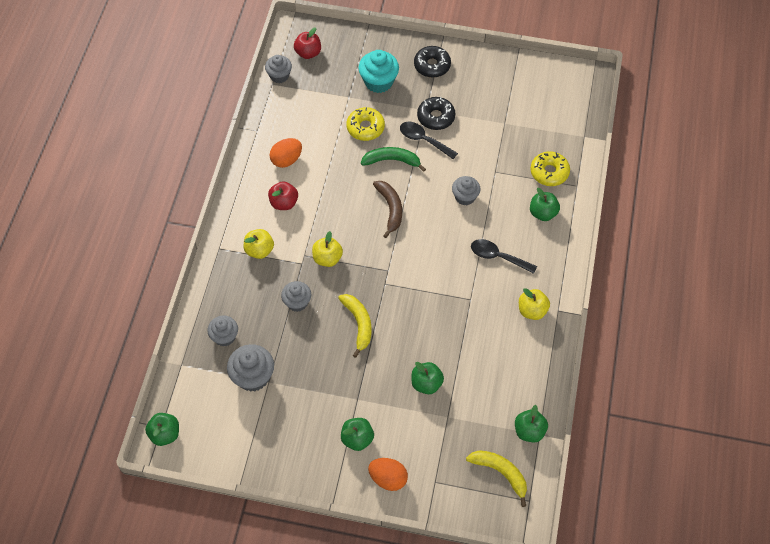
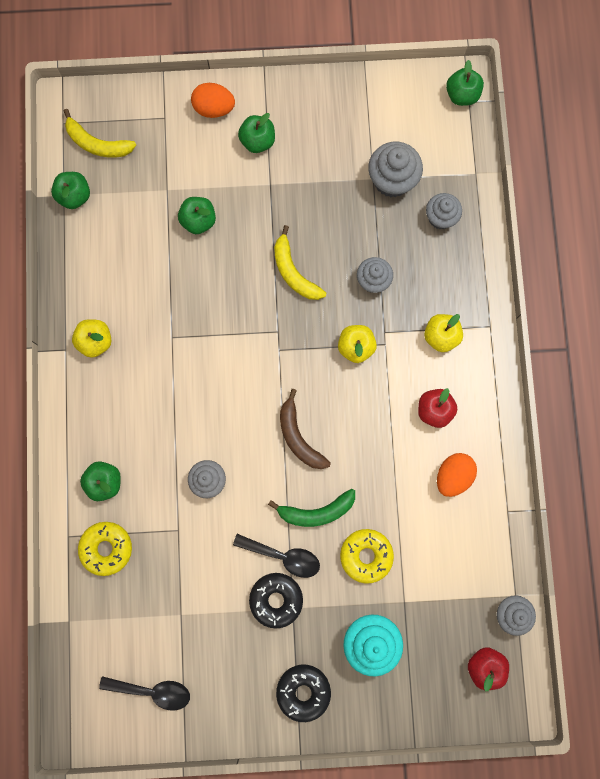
camera: 165 degrees right, 20 degrees up
black spoon [471,239,537,274] -> black spoon moved to [99,676,190,711]

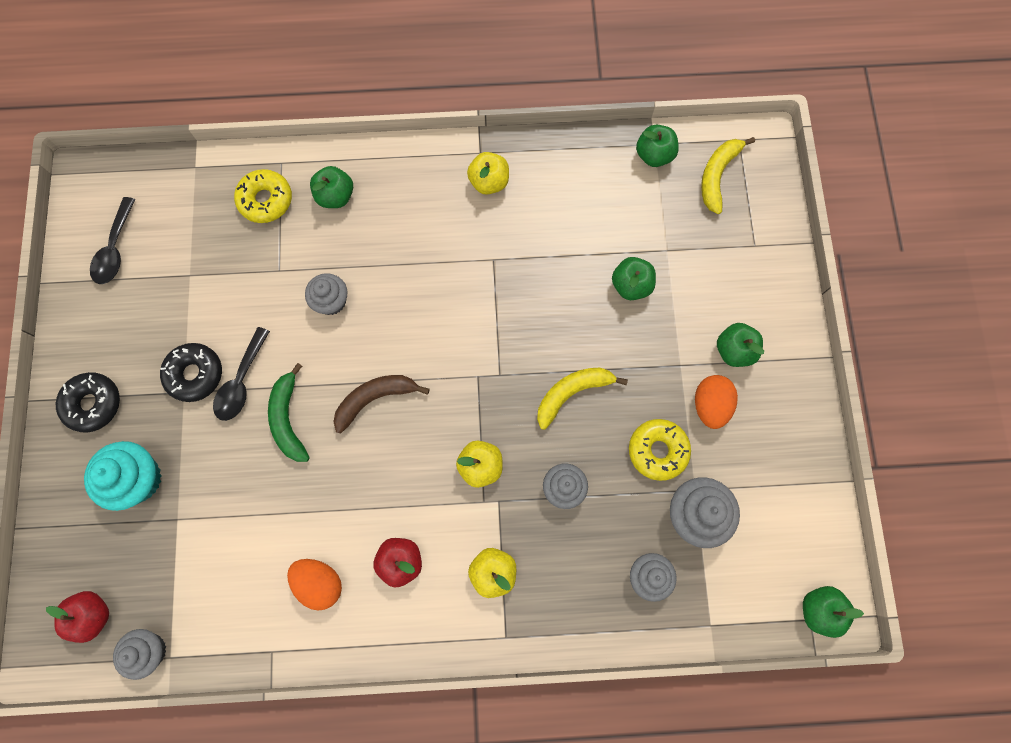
camera: 90 degrees right, 5 degrees down
orange egg [191,83,235,118] -> orange egg moved to [695,375,738,429]
yellow donut [340,529,394,584] -> yellow donut moved to [629,419,691,481]

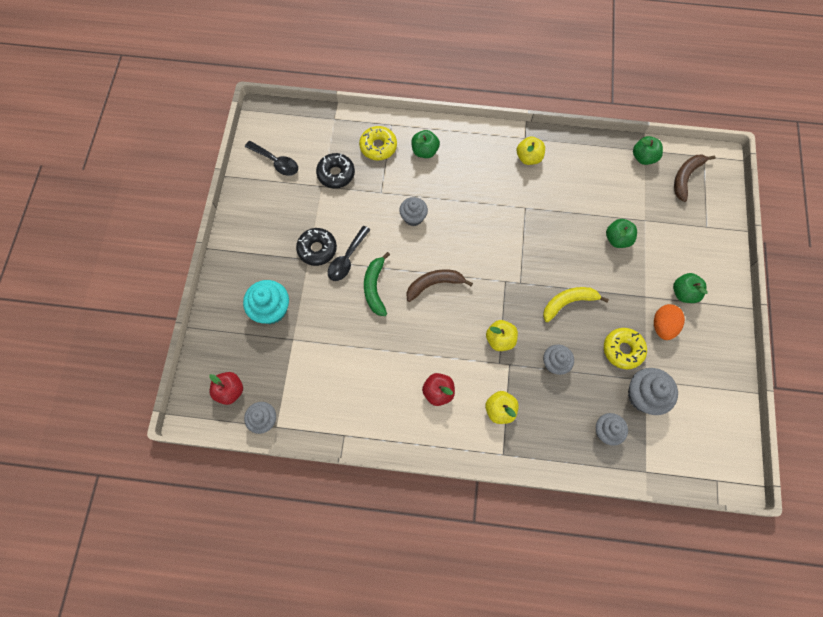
camera: 10 degrees right, 5 degrees down
black donut [56,372,120,433] -> black donut moved to [316,153,355,188]
black spoon [90,197,136,284] -> black spoon turned 75 degrees counterclockwise [245,141,298,176]
orange egg [287,559,342,611] -> none
yellow banana [701,137,755,214] -> brown banana [674,154,716,202]
green apple [803,586,864,638] -> none

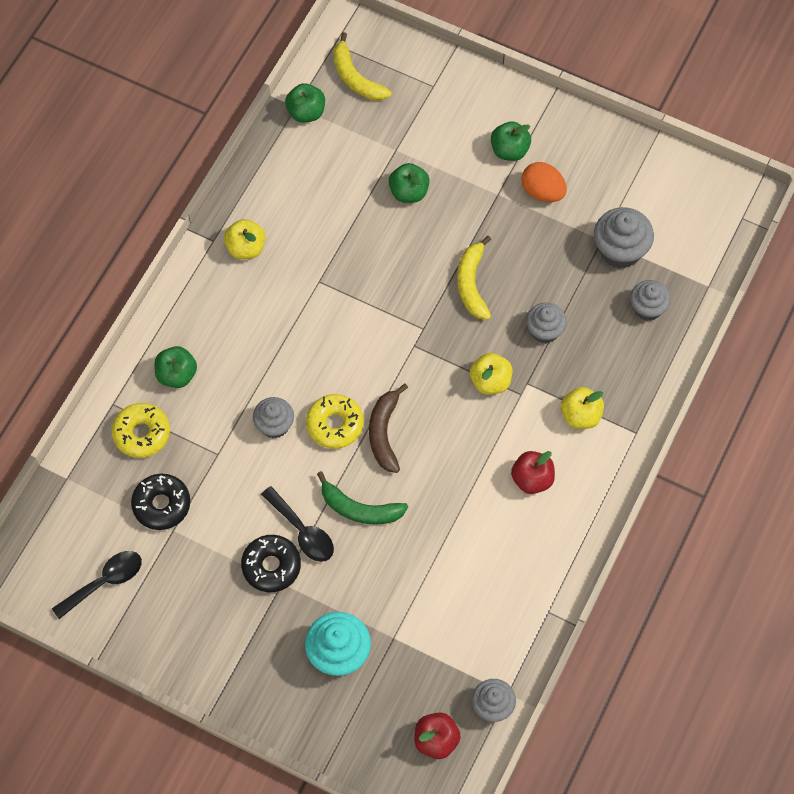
camera: 70 degrees left, 5 degrees down
yellow donut [604,328,647,369] -> yellow donut moved to [306,394,364,449]
brown banana [674,154,716,202] -> yellow banana [333,32,392,100]

